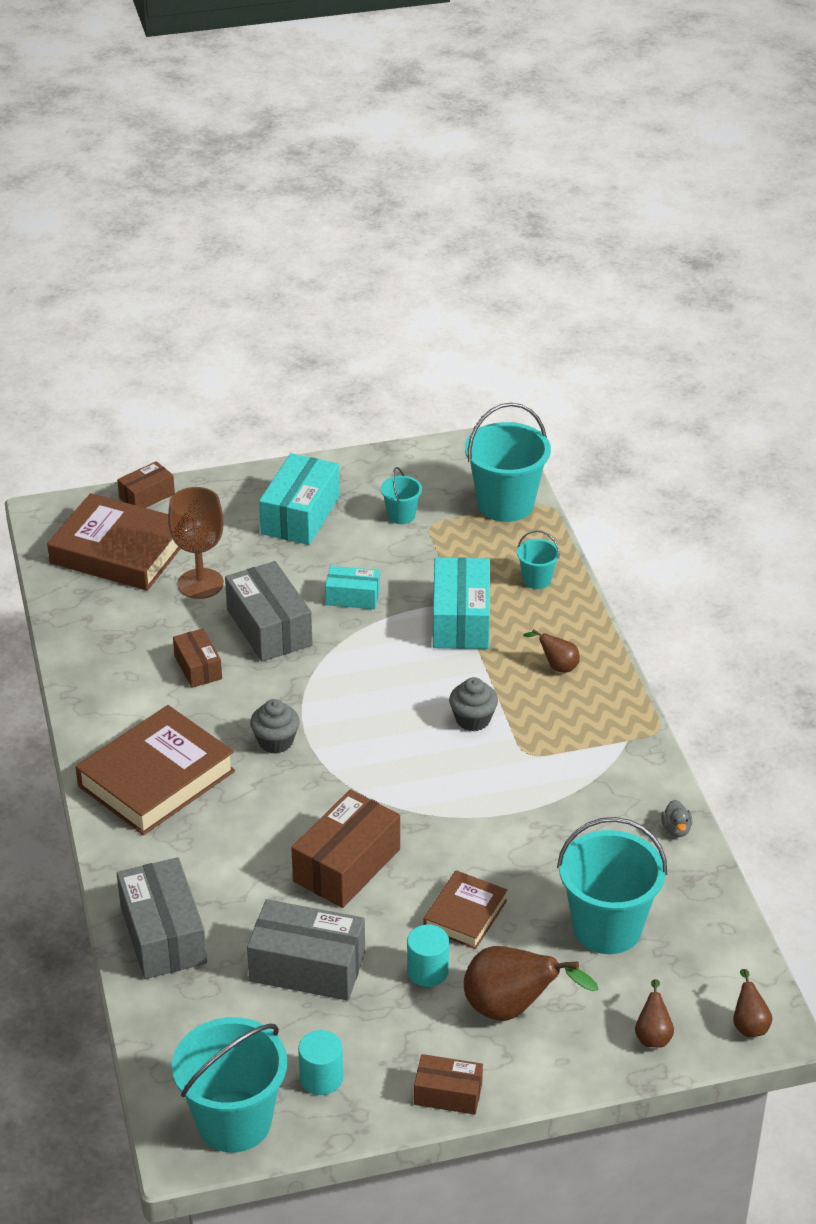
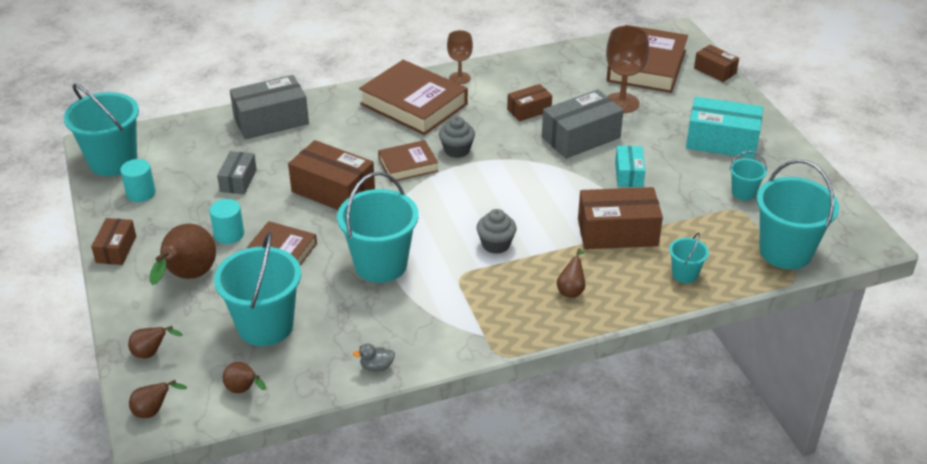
camera: 85 degrees right, 0 degrees up
grey box [247,899,365,1001] -> grey box [217,151,257,194], size x0.58
turquoise box [433,557,490,649] -> brown box [578,187,663,249]
none -> brown pear [223,362,266,393]
none -> turquoise bucket [337,172,419,283]
none -> brown book [378,140,438,182]
none -> brown goblet [447,30,473,84]

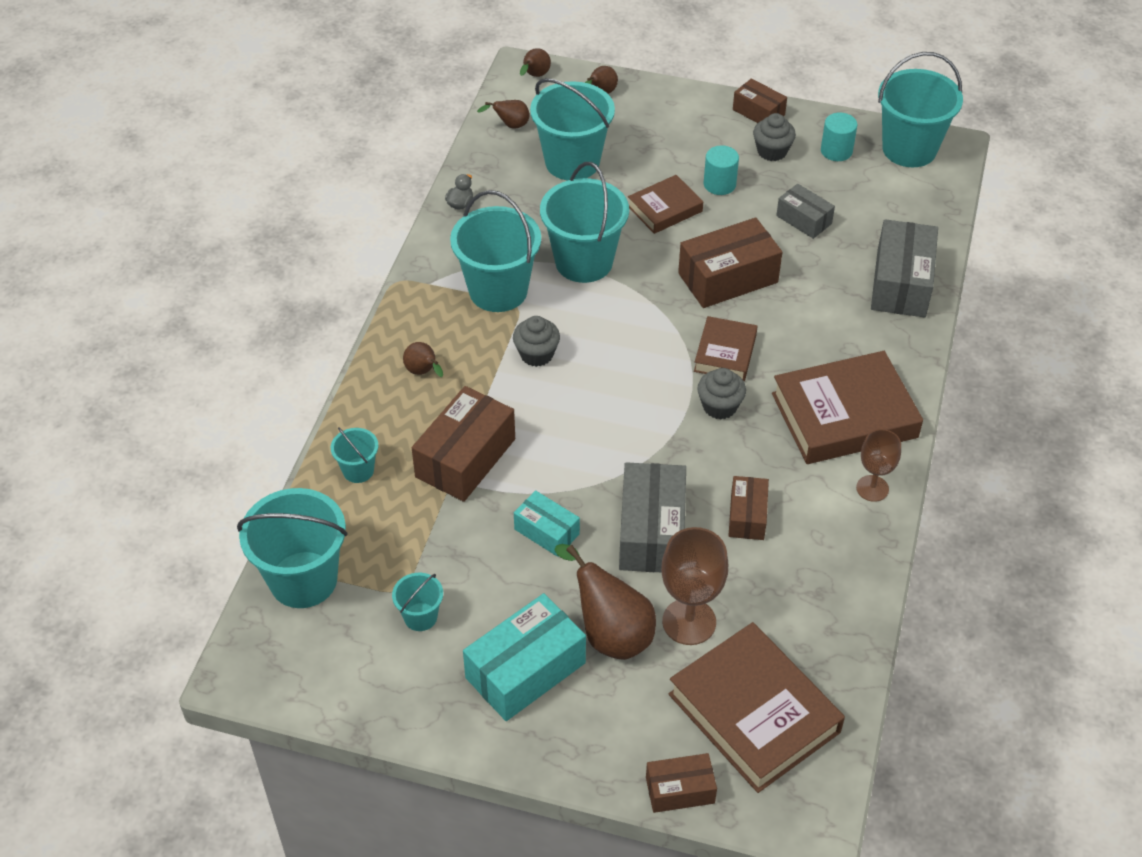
camera: 125 degrees right, 10 degrees up
brown pear [149,224,216,285] -> brown pear moved to [554,544,656,660]
none -> turquoise bucket [450,190,541,312]
none -> grey cupcake [753,113,796,161]

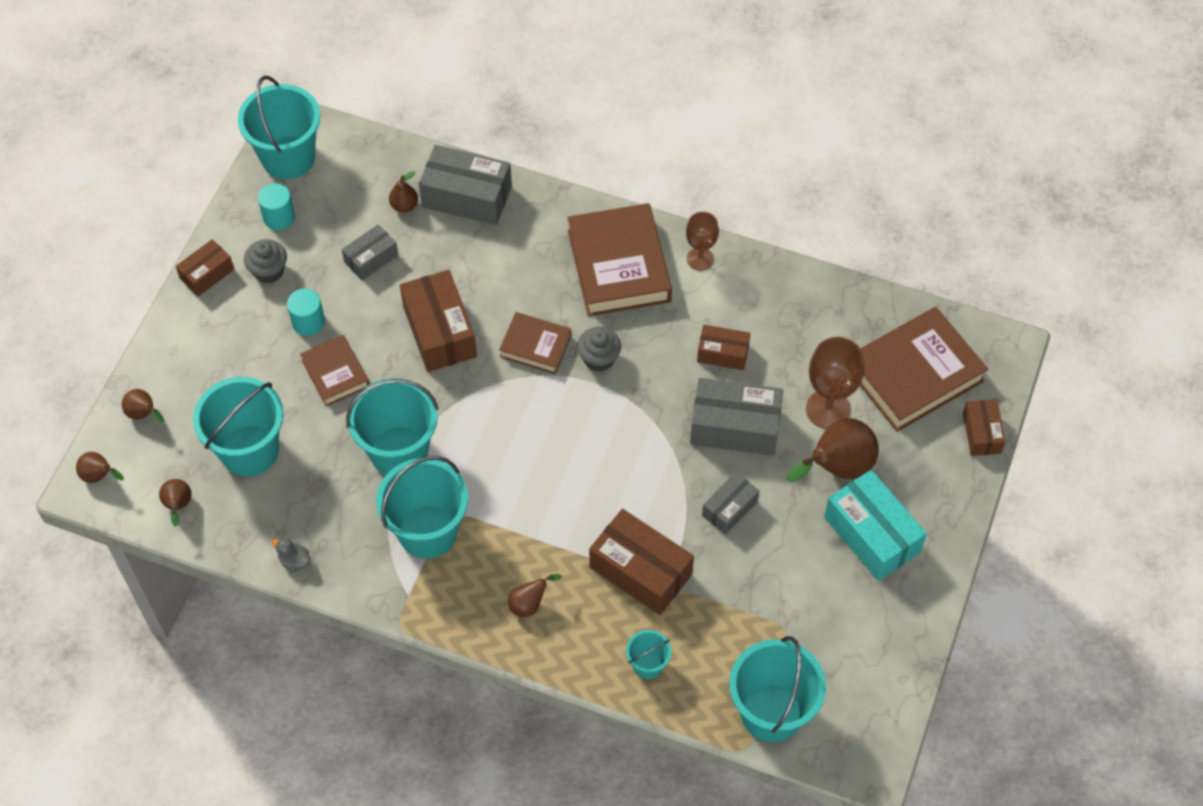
camera: 85 degrees left, 10 degrees up
turquoise bucket [392,573,443,631] -> none
grey cupcake [513,316,560,367] -> none
turquoise box [514,490,580,557] -> grey box [702,472,759,535]
none -> brown pear [389,171,418,213]

